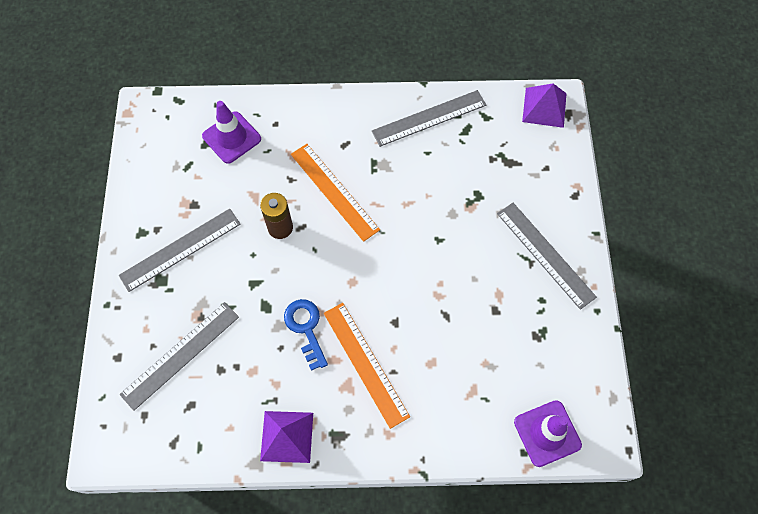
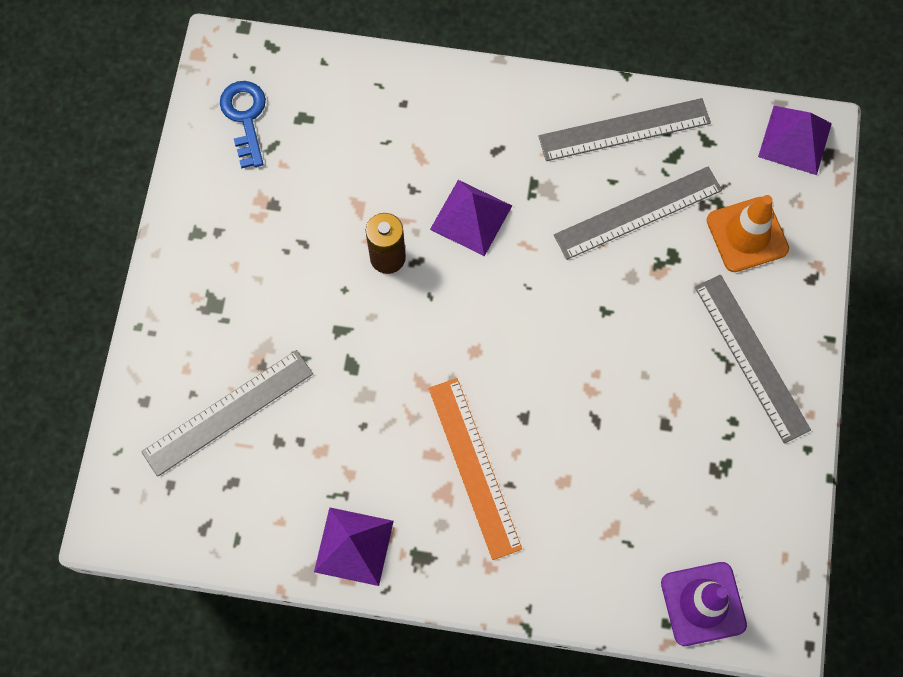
camera: 10 degrees right, 5 degrees up
grey ruler [119,209,241,292] -> grey ruler moved to [554,166,722,260]
purple traffic cone [202,101,261,164] -> none
blue key [284,299,328,371] -> blue key moved to [220,81,266,168]
orange ruler [291,144,380,242] -> purple pyramid [430,180,512,256]
none -> orange traffic cone [707,195,789,272]

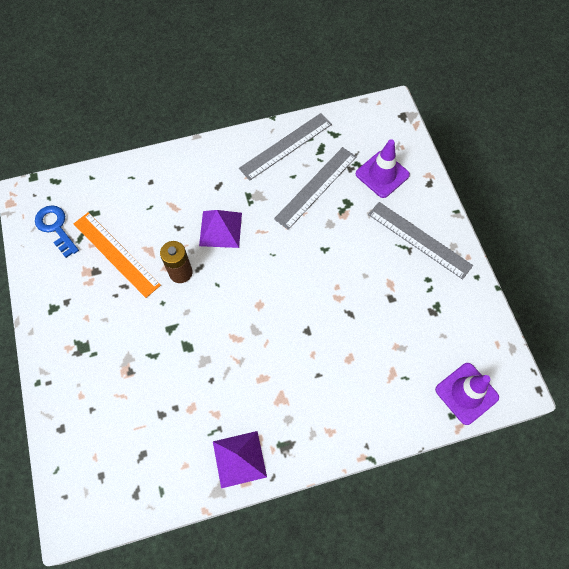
camera: 25 degrees left, 5 degrees down
grey ruler [141,350,313,477] -> none
orange ruler [429,378,522,560] -> orange ruler moved to [74,212,161,298]
orange traffic cone [707,195,789,272] -> purple traffic cone [356,139,410,198]
purple pyramid [758,106,832,175] -> none

